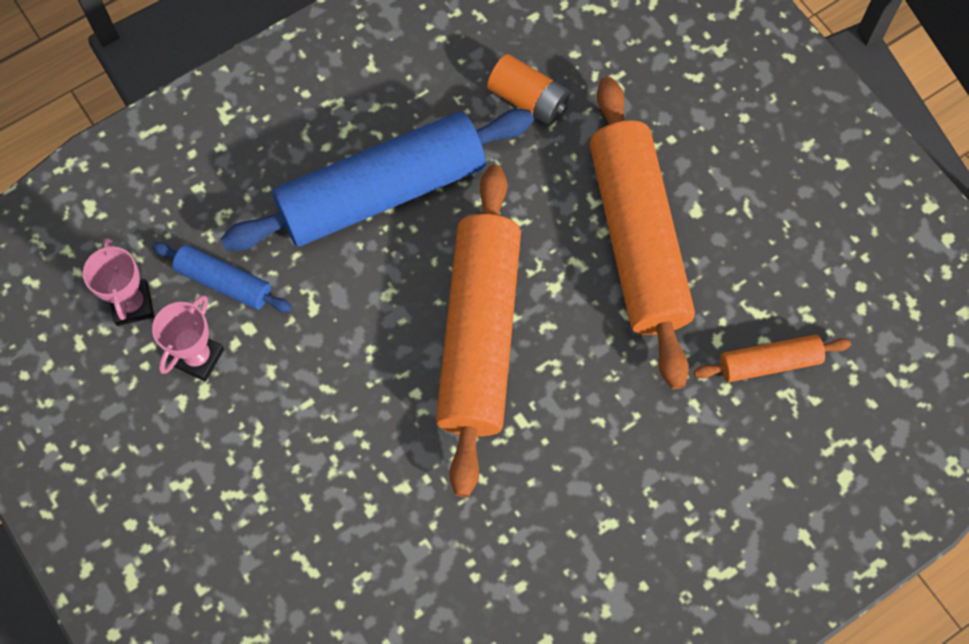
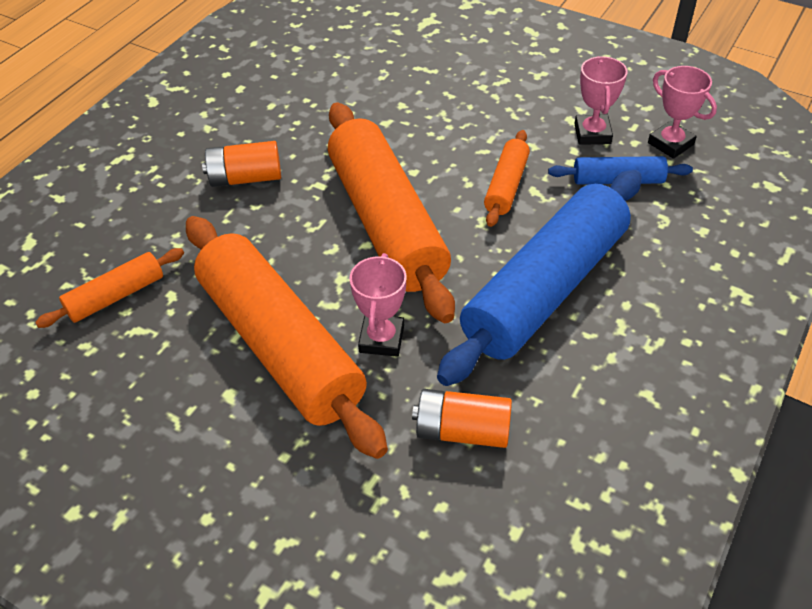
camera: 155 degrees right, 20 degrees down
none -> orange battery [202,141,281,187]
none -> pink trophy [350,253,407,357]
none -> orange rolling pin [484,130,530,227]

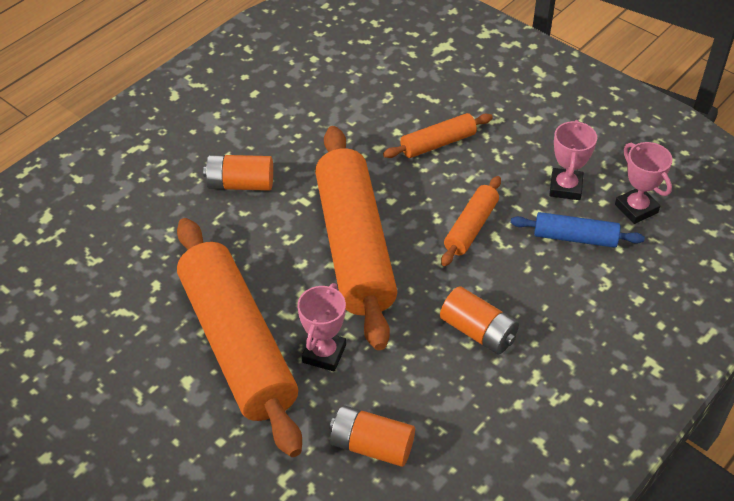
camera: 10 degrees right, 0 degrees up
orange rolling pin [35,248,184,328] -> orange rolling pin moved to [383,113,493,158]
blue rolling pin [437,170,642,386] -> orange battery [440,286,519,355]

